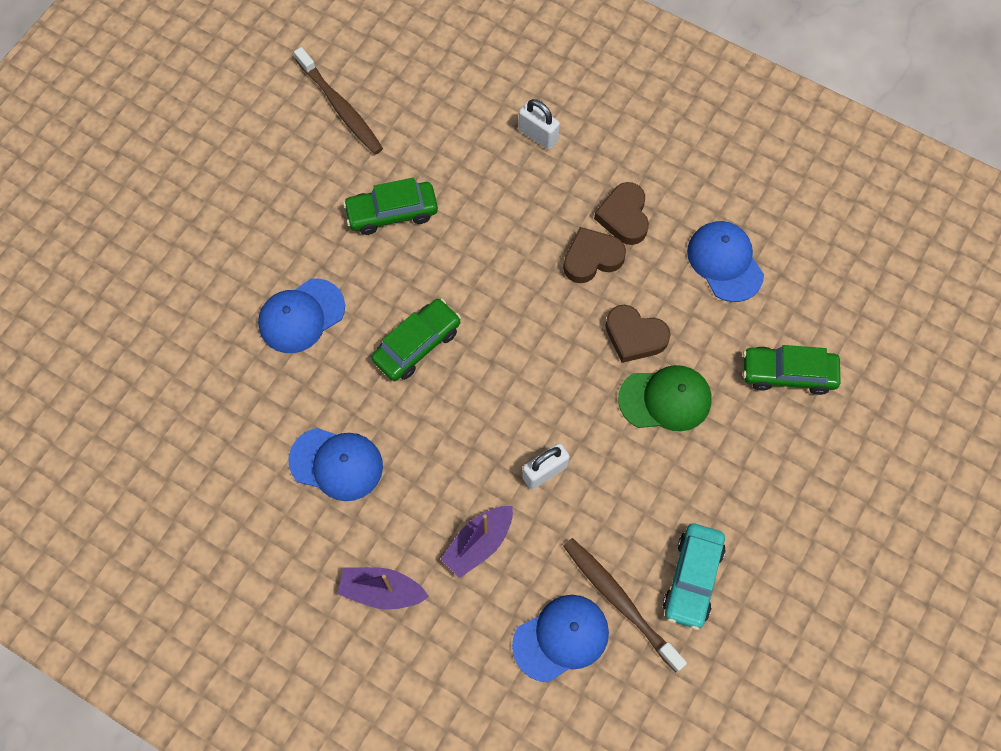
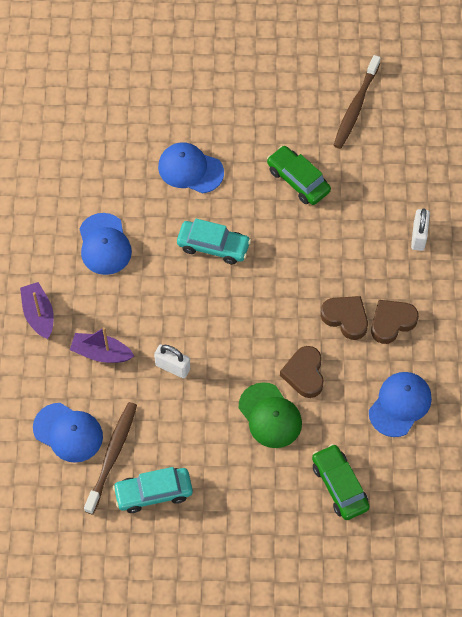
camera: 60 degrees right, 5 degrees down
green car [371,298,461,381] -> turquoise car [177,219,251,264]

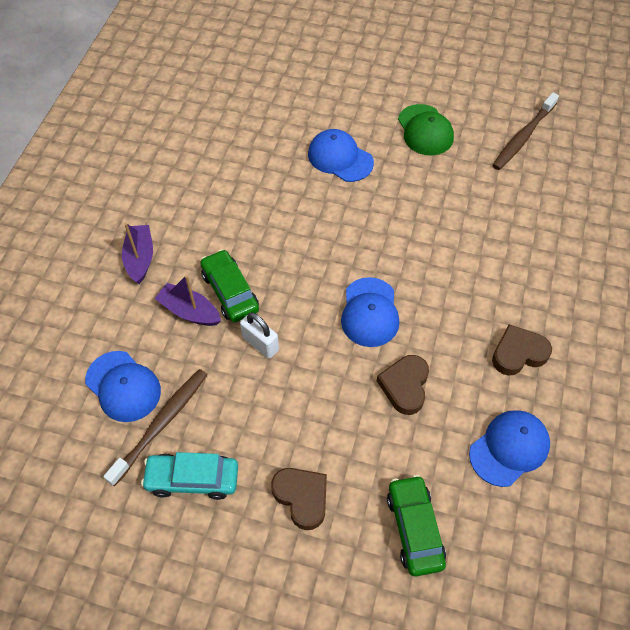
camera: 15 degrees right, 5 degrees down
blue cap [79,213,132,275] -> blue cap moved to [341,277,399,347]
turquoise car [177,219,251,264] -> none
green cap [239,382,302,448] -> green cap moved to [398,104,454,155]
green car [267,146,331,205] -> green car moved to [200,249,259,322]
brown heart [321,296,368,340] -> brown heart moved to [271,468,327,530]
white padlock [411,208,430,251] -> none

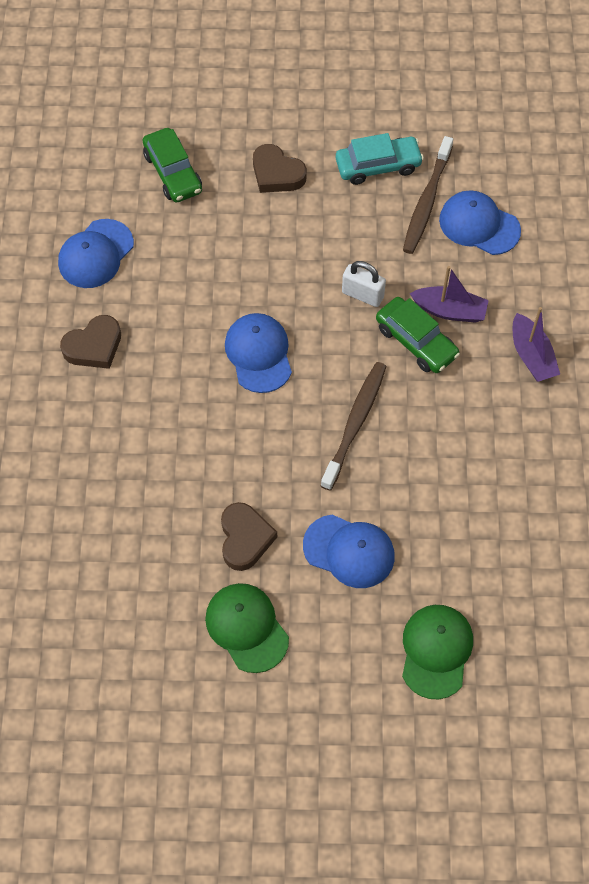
camera: 165 degrees right, 5 degrees up
brown heart [377,355,429,415] -> brown heart moved to [221,502,277,571]
brown toothbrush [492,93,559,170] -> brown toothbrush moved to [321,362,387,491]
none -> green cap [402,605,473,699]

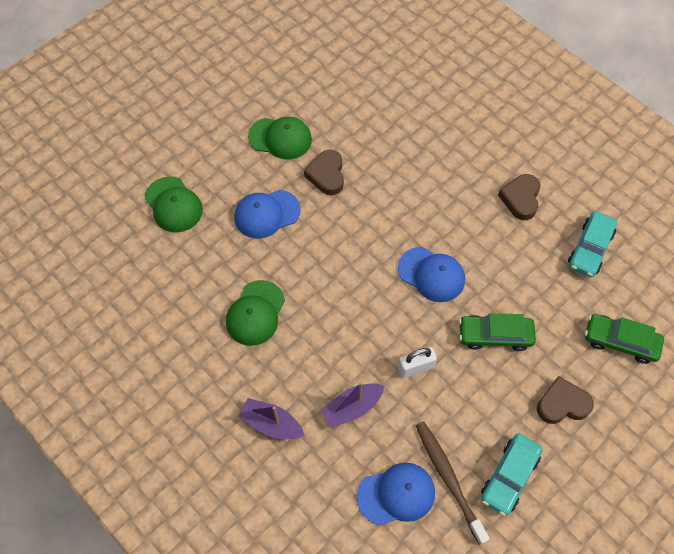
camera: 135 degrees right, 0 degrees up
blue cap [58,219,134,288] -> turquoise car [568,211,617,277]
brown heart [221,502,277,571] -> brown heart turned 45 degrees clockwise [304,150,344,195]
brown toothbrush [321,362,387,491] -> none
green car [376,297,460,373] -> green car moved to [459,313,536,351]
none -> green cap [226,280,285,346]

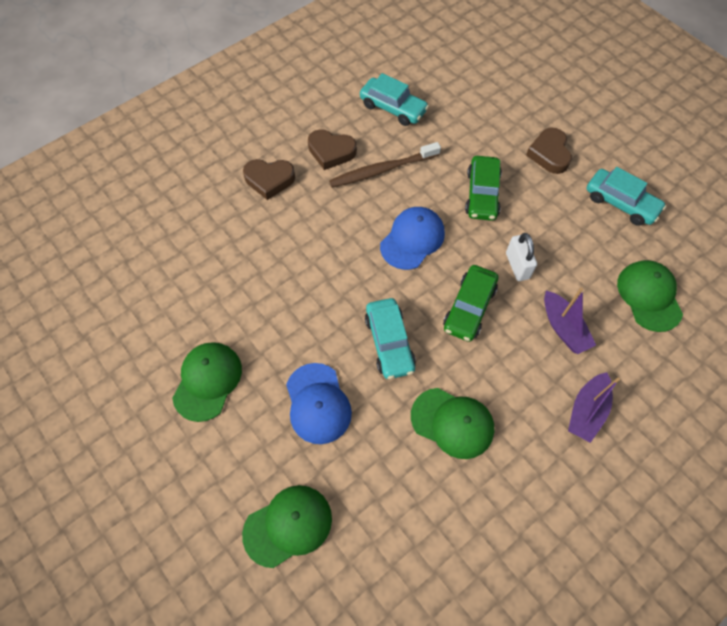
camera: 85 degrees left, 0 degrees up
brown heart [304,150,344,195] -> brown heart moved to [243,159,295,200]
blue cap [357,463,435,525] -> green cap [617,260,683,332]
brown toothbrush [416,421,490,545] -> brown toothbrush moved to [329,142,441,188]
green car [585,314,664,364] -> green car moved to [443,265,498,342]
none -> turquoise car [365,298,416,379]

